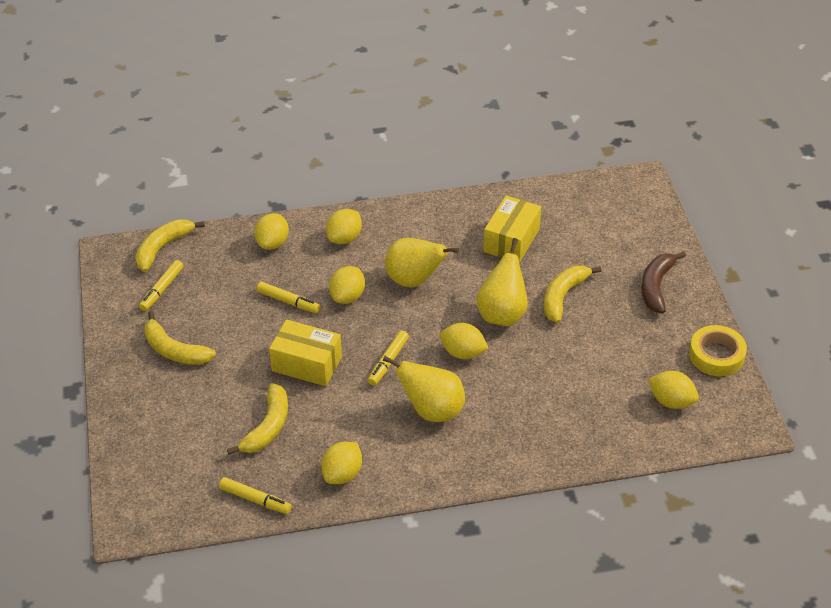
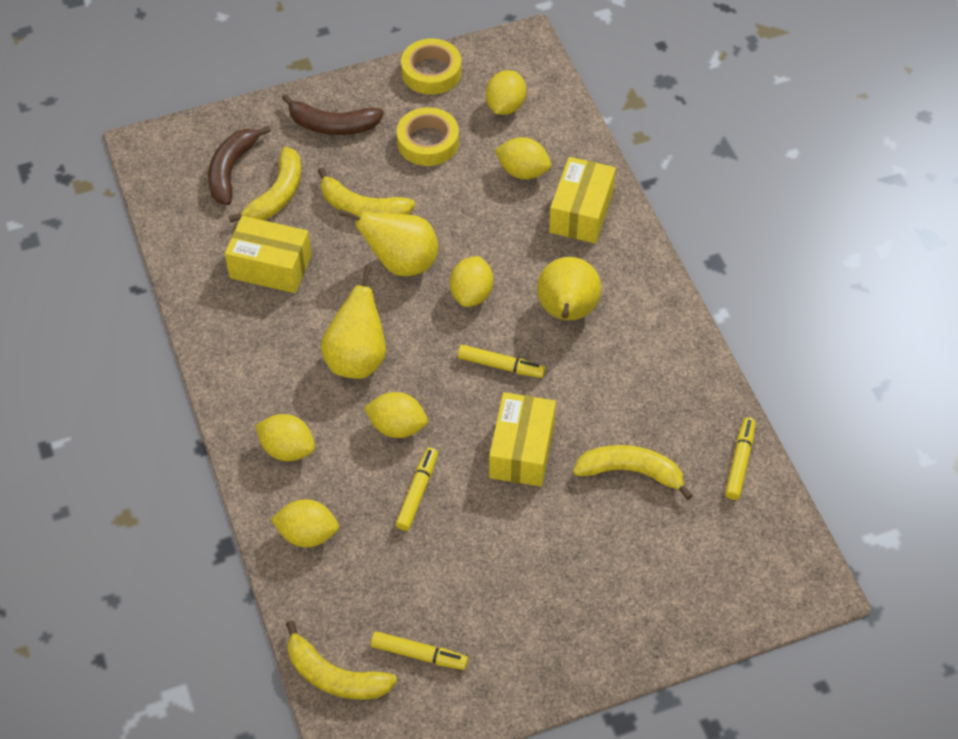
camera: 100 degrees left, 10 degrees up
yellow banana [144,311,216,365] -> yellow banana moved to [229,147,301,222]
yellow lemon [321,441,362,484] -> yellow lemon moved to [495,137,551,180]
none -> brown banana [208,126,271,205]
none -> yellow tape [397,107,459,166]
none -> yellow box [549,157,616,244]

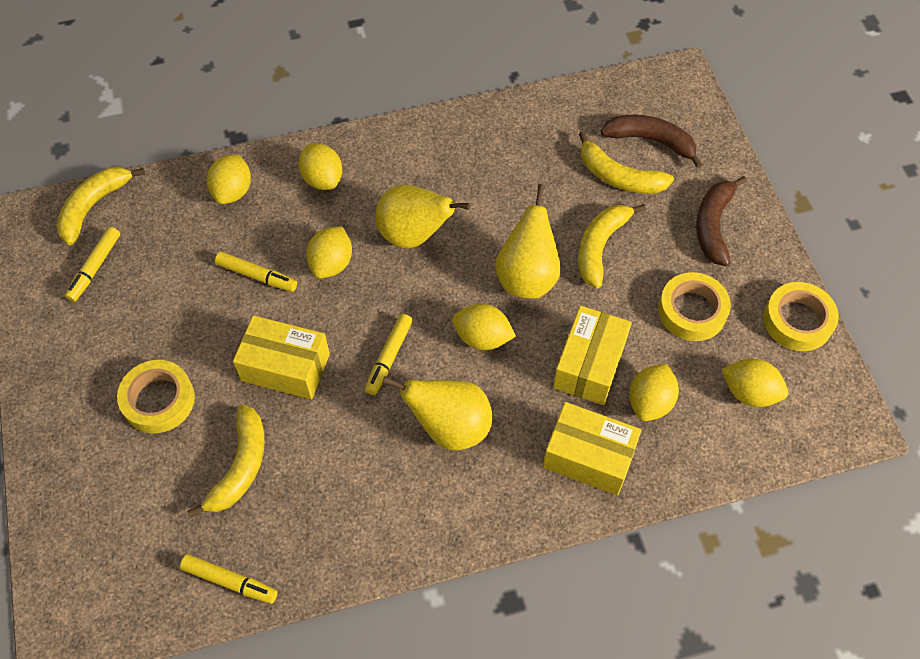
camera: 95 degrees right, 5 degrees up
yellow box [225,216,312,293] -> yellow box moved to [553,305,632,405]
yellow lemon [255,414,315,461] -> yellow lemon turned 60 degrees counterclockwise [299,143,342,190]
none -> yellow tape [117,360,195,433]

